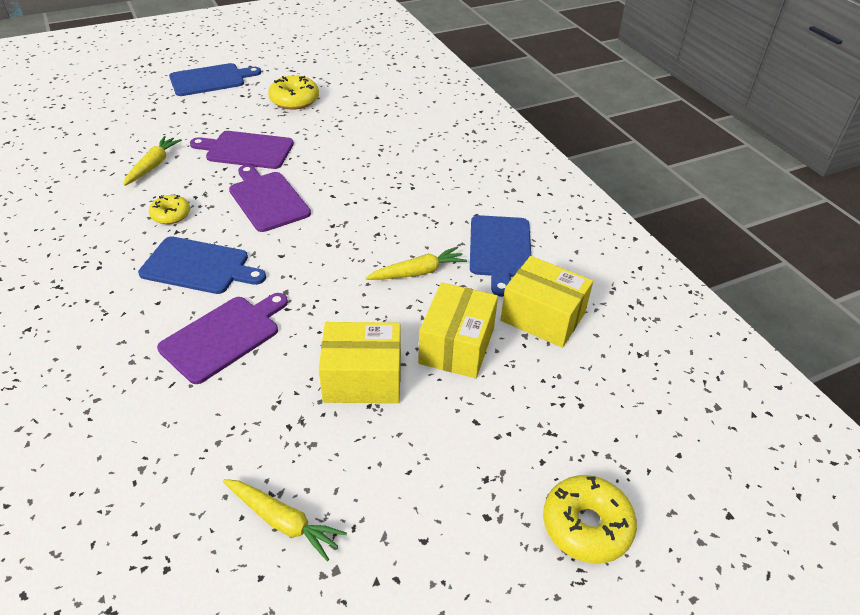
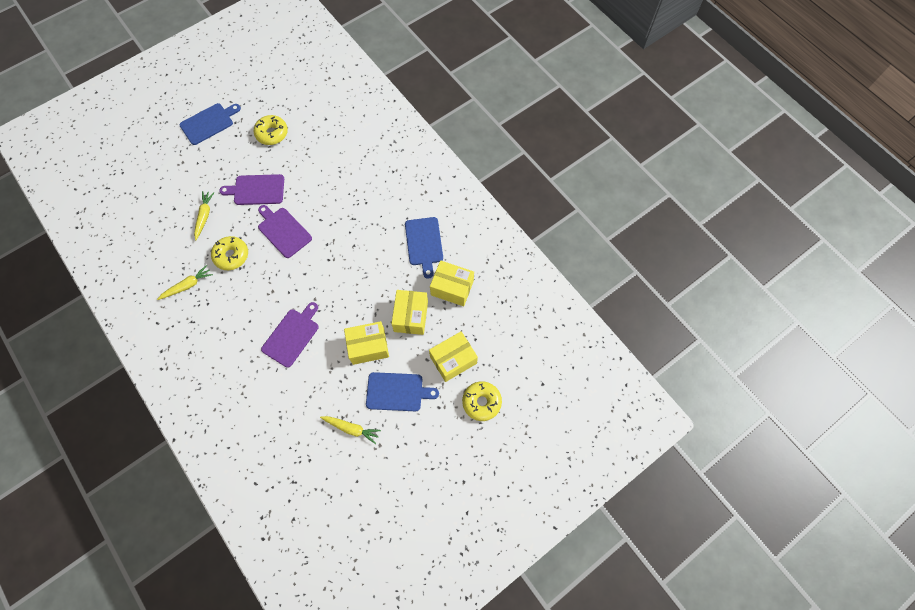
camera: 10 degrees left, 25 degrees up
blue cutting board [138,236,266,294] -> blue cutting board moved to [366,372,439,411]
yellow donut [149,195,190,224] -> yellow donut [211,236,248,270], size x1.56
yellow carrot [365,247,467,280] -> yellow carrot moved to [157,265,213,300]
none -> yellow box [429,331,478,382]

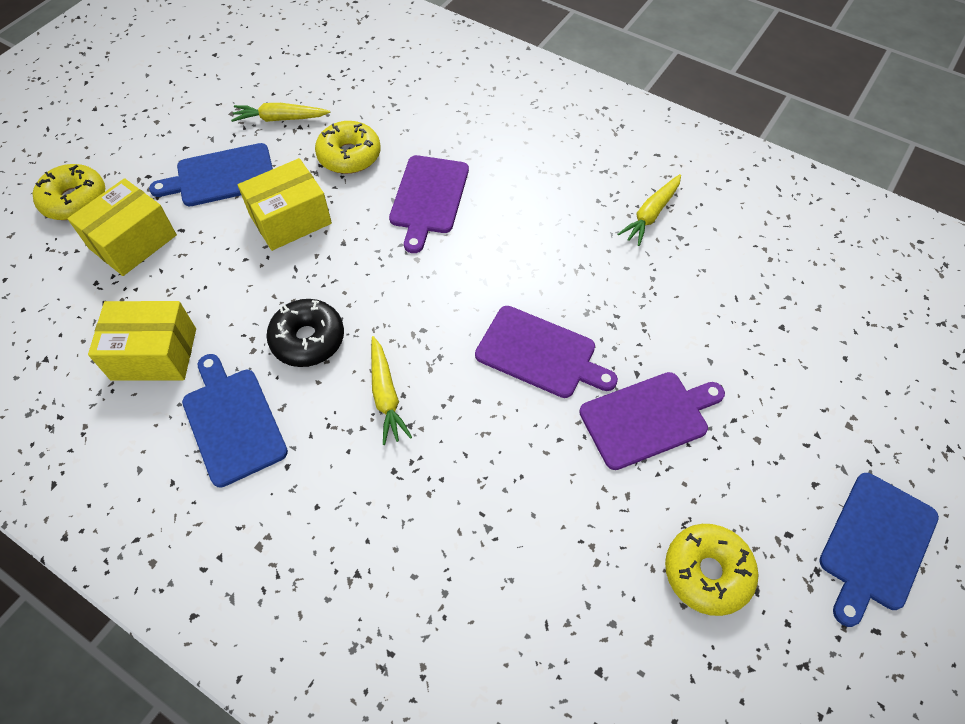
camera: 160 degrees right, 10 degrees down
yellow carrot [194,191,215,240] -> yellow carrot moved to [371,336,412,445]
yellow donut [211,236,248,270] -> yellow donut moved to [315,121,381,174]
yellow box [391,290,428,335] -> none
none -> black donut [266,299,344,367]

